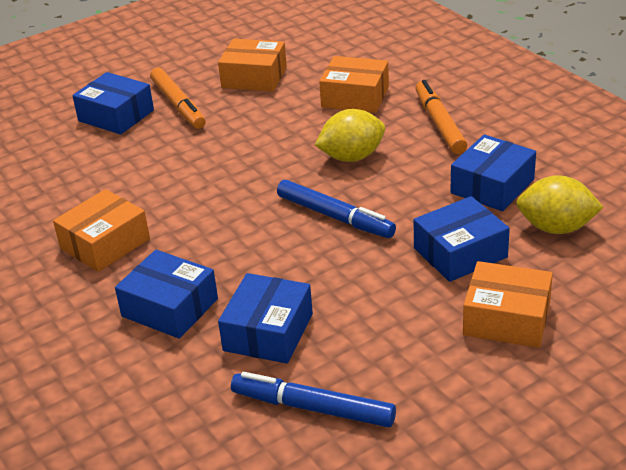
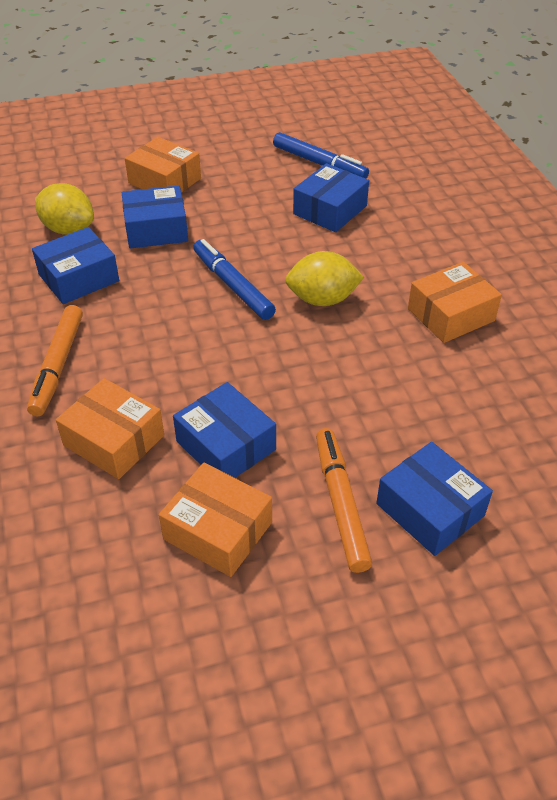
camera: 165 degrees left, 10 degrees up
blue box [115,250,218,339] -> blue box moved to [173,382,276,478]
yellow lemon [315,109,385,162] -> yellow lemon moved to [285,251,364,306]

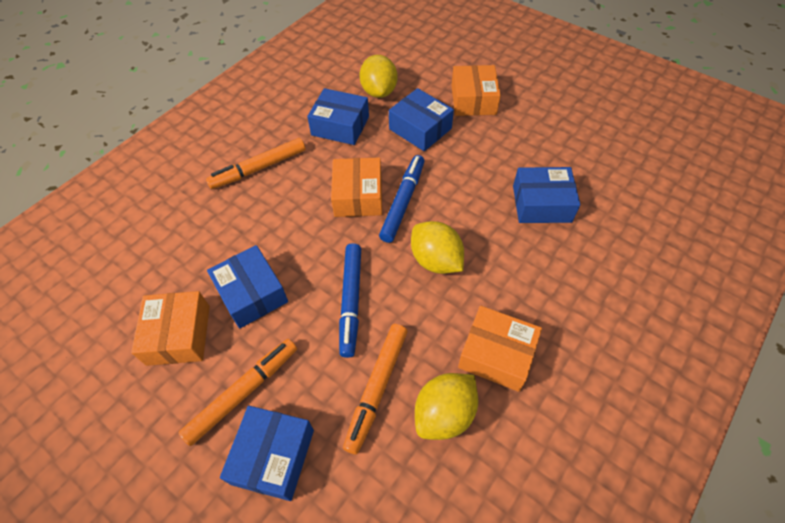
camera: 55 degrees right, 10 degrees up
orange box [56,378,164,479] -> orange box moved to [331,158,382,217]
blue box [173,382,276,478] -> blue box turned 45 degrees counterclockwise [207,245,288,328]
blue marker [273,132,369,179] -> blue marker moved to [339,243,361,358]
none -> orange marker [343,324,407,455]
none -> yellow lemon [415,373,478,440]

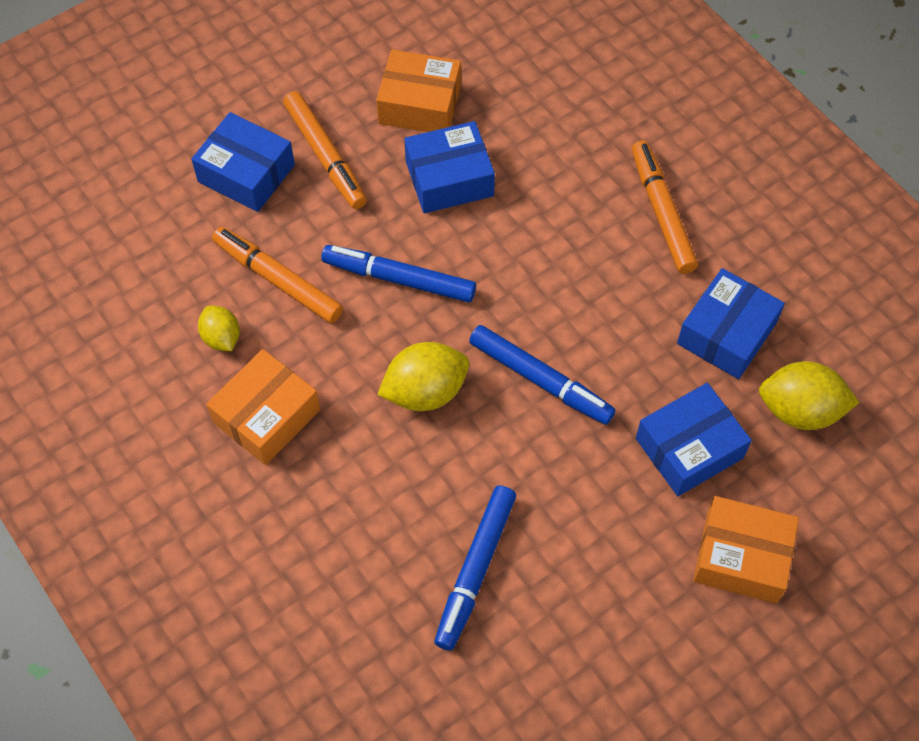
camera: 105 degrees right, 5 degrees up
orange box [331,158,382,217] -> none
yellow lemon [415,373,478,440] -> yellow lemon [198,306,240,351], size x0.61
blue box [513,167,580,223] -> blue marker [434,485,516,651]

